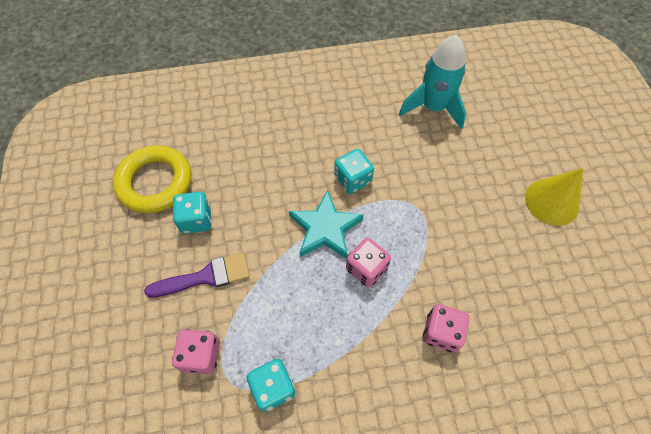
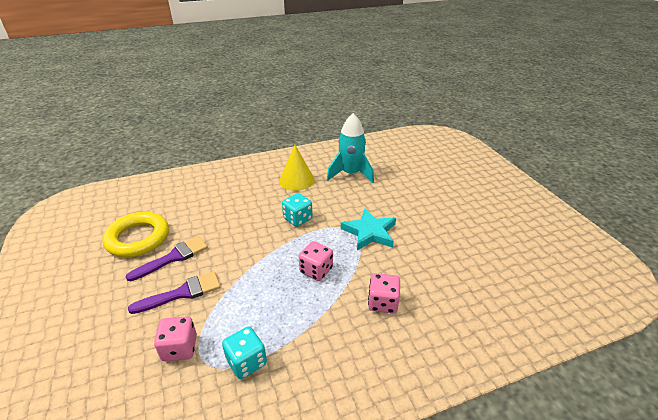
camera: 10 degrees left, 25 degrees down
turquoise dice [173,192,212,234] -> purple brush [125,236,208,281]
turquoise star [289,190,364,259] -> turquoise star moved to [341,208,396,250]
yellow cone [525,168,583,226] -> yellow cone moved to [279,145,315,191]

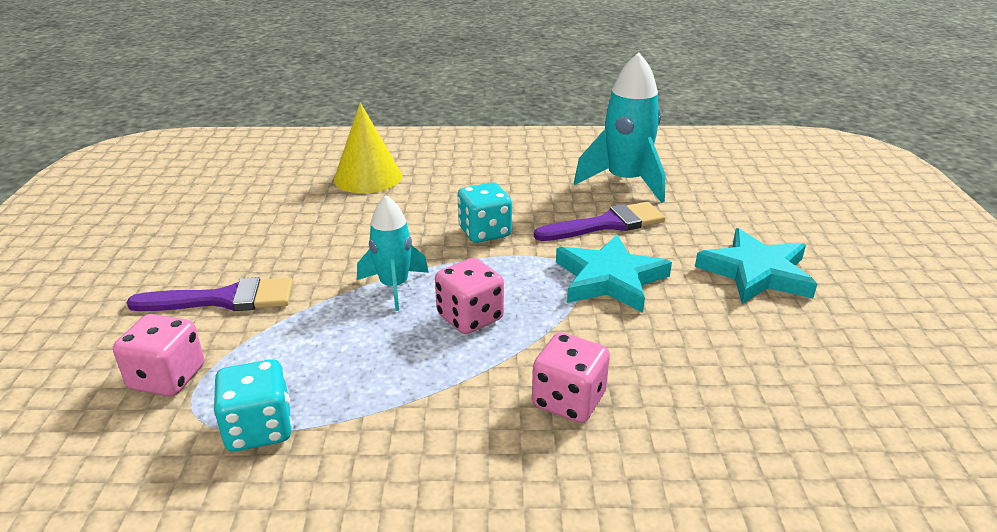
camera: 20 degrees right, 5 degrees down
yellow ring [102,212,169,257] -> none
purple brush [125,236,208,281] -> purple brush moved to [534,202,665,241]
yellow cone [279,145,315,191] -> yellow cone moved to [334,103,402,193]
none -> turquoise rocket [357,195,429,311]
none -> turquoise star [695,228,817,304]

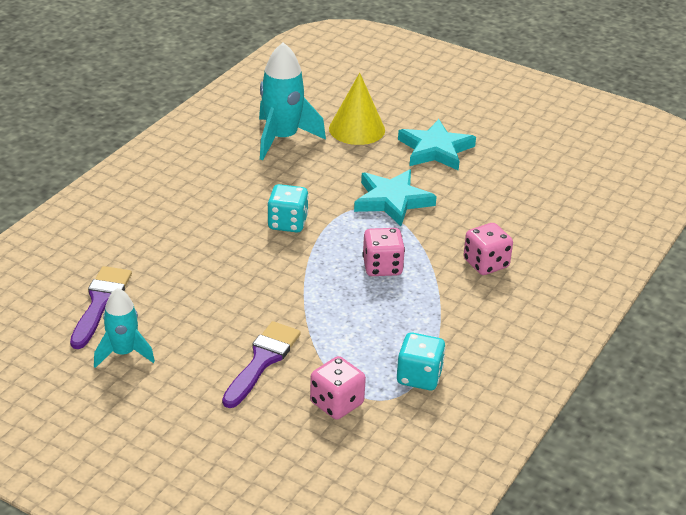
camera: 60 degrees left, 5 degrees up
yellow cone [334,103,402,193] -> yellow cone moved to [329,73,385,145]
turquoise rocket [357,195,429,311] -> turquoise rocket moved to [94,288,155,368]
purple brush [534,202,665,241] -> purple brush moved to [70,266,132,349]

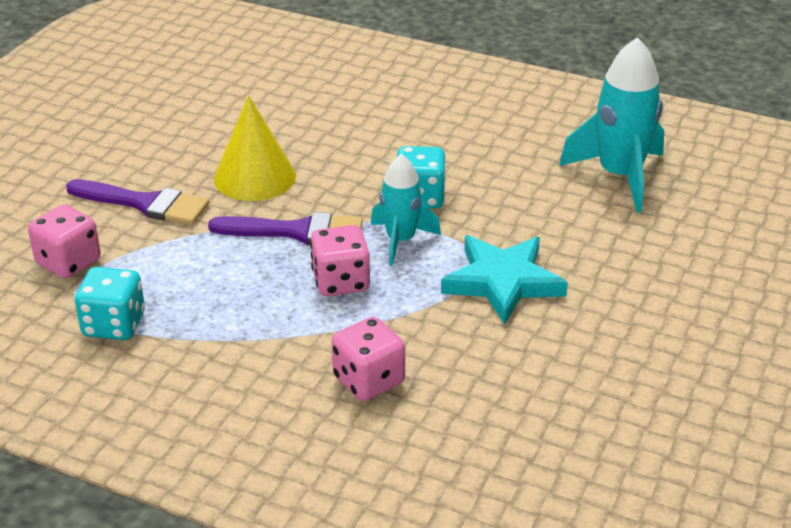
camera: 85 degrees right, 0 degrees up
purple brush [70,266,132,349] -> purple brush moved to [208,212,363,245]
turquoise rocket [94,288,155,368] -> turquoise rocket moved to [371,154,441,266]
yellow cone [329,73,385,145] -> yellow cone moved to [214,95,296,201]
turquoise star [398,119,476,171] -> none

